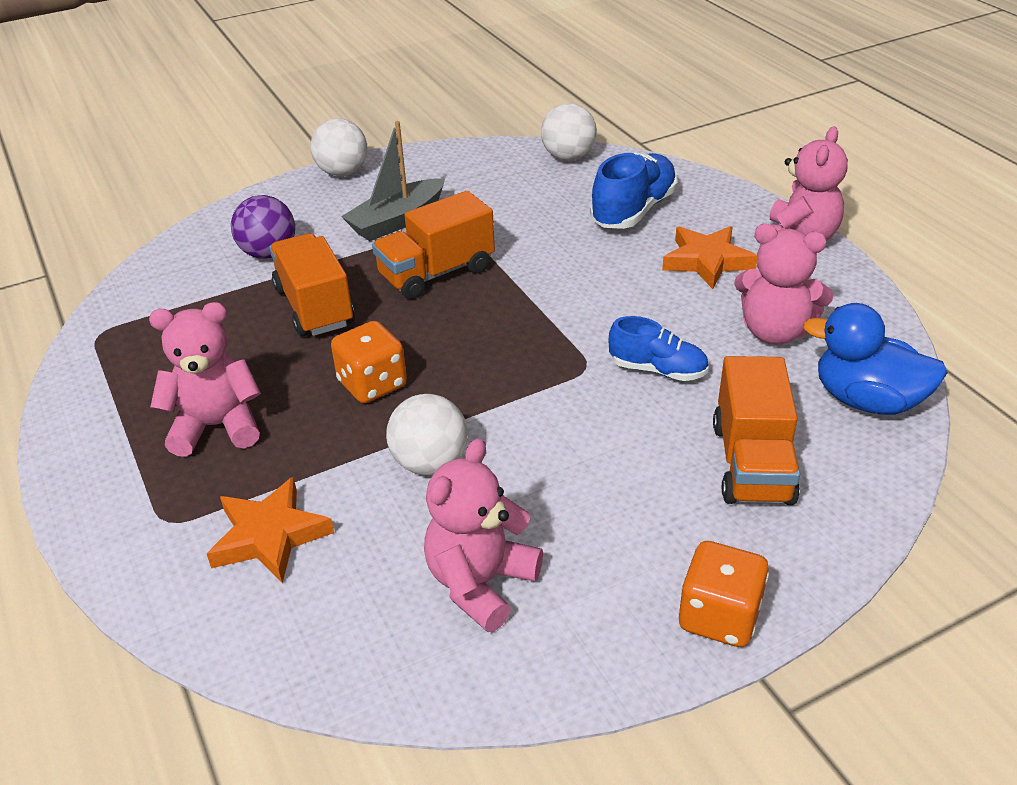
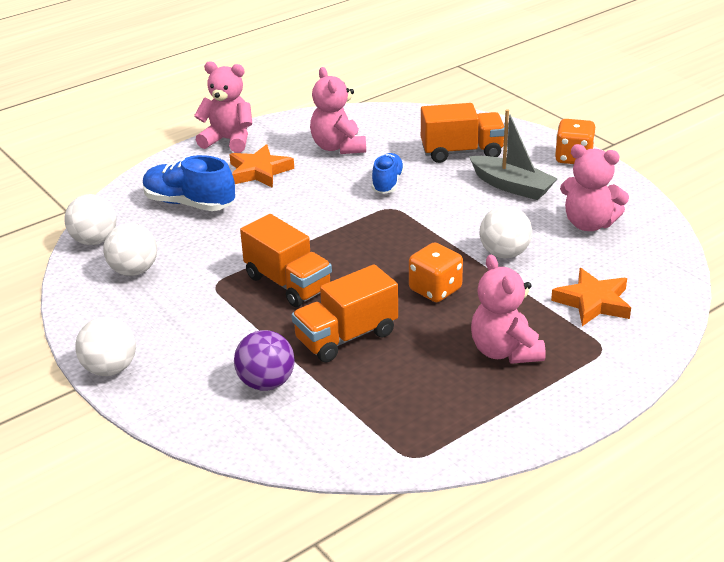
camera: 100 degrees left, 5 degrees down
grey boat [341,121,445,241] -> grey boat moved to [469,109,558,200]
pink teddy bear [734,224,833,345] -> pink teddy bear turned 150 degrees clockwise [310,67,366,154]
blue duck [803,303,948,415] -> none
none -> white ball [103,223,157,276]

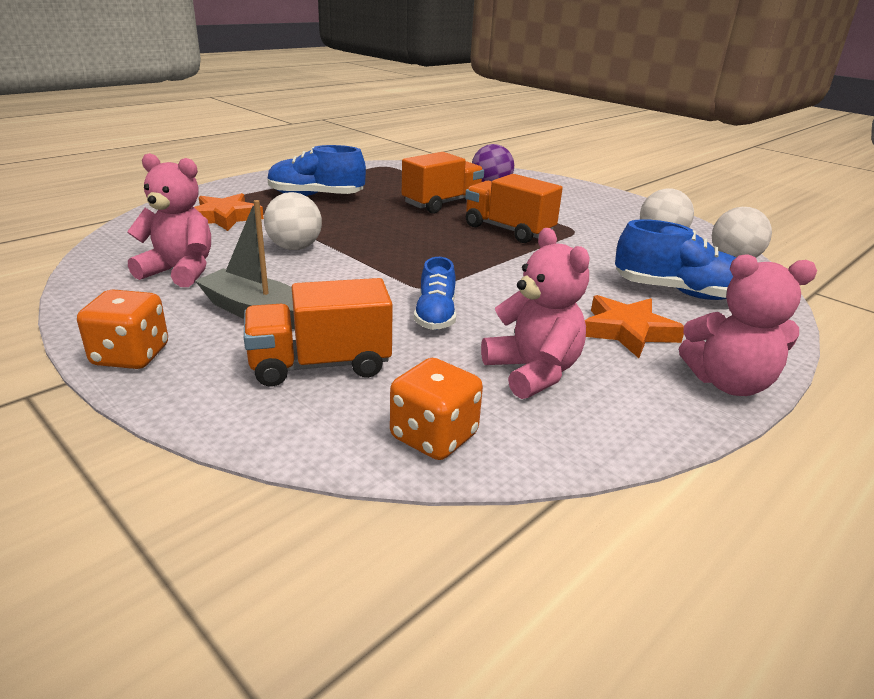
camera: 170 degrees right, 5 degrees down
white ball [75,317,136,376] -> none
orange dice [409,242,463,302] -> orange dice moved to [390,358,483,460]
pink teddy bear [471,255,546,364] -> blue shoe [268,145,366,196]

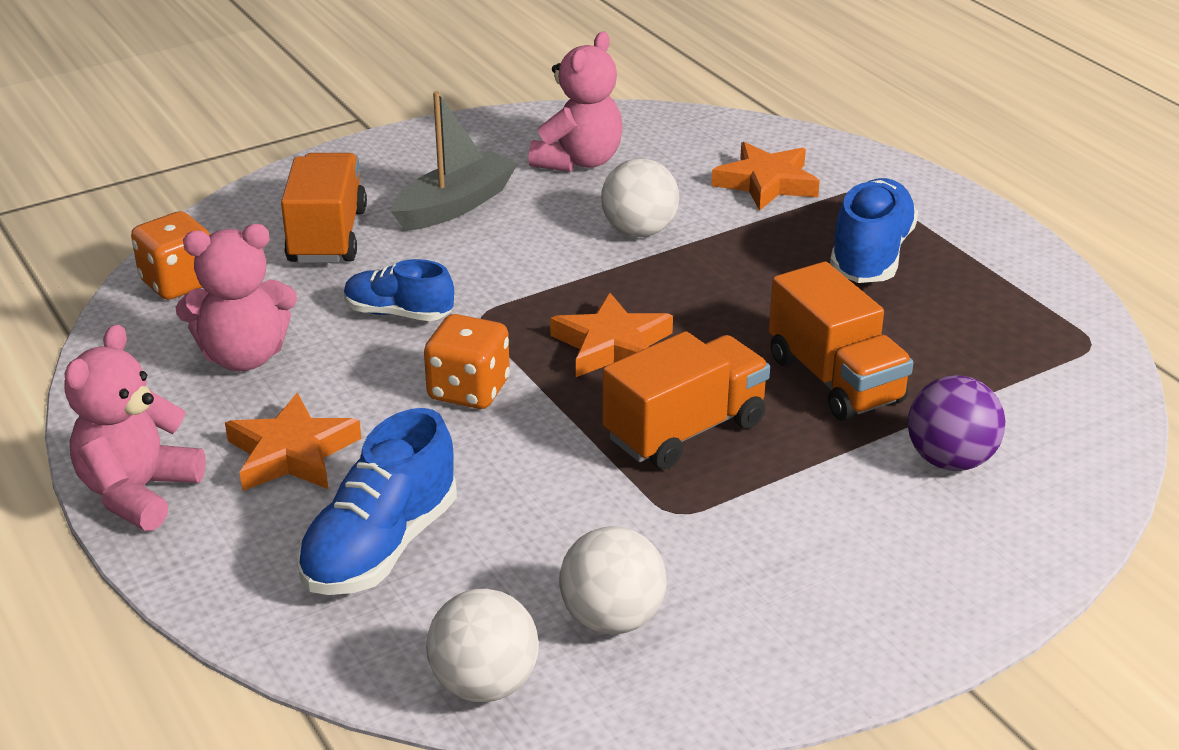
camera: 105 degrees right, 5 degrees up
orange dice [77,289,168,369] -> orange dice moved to [424,314,510,409]
none -> orange star [550,293,673,377]

